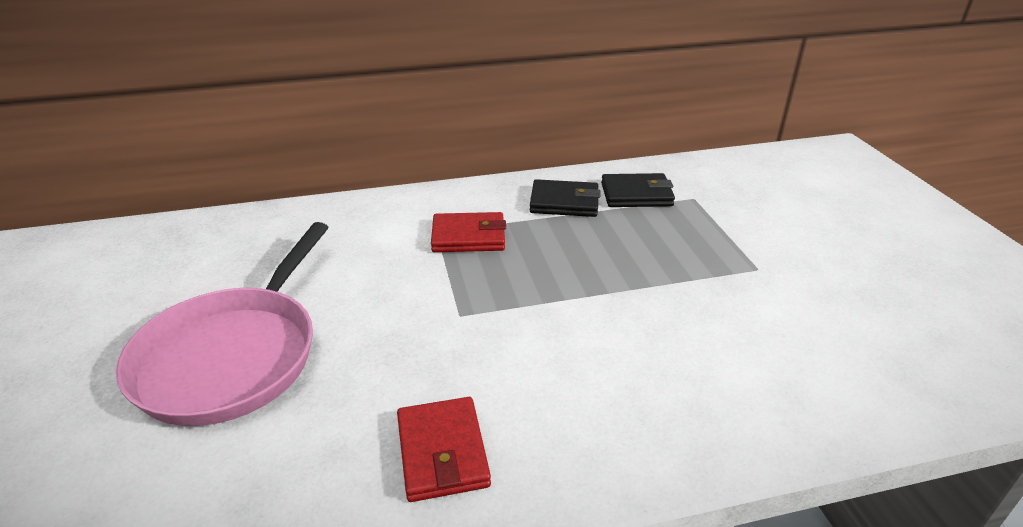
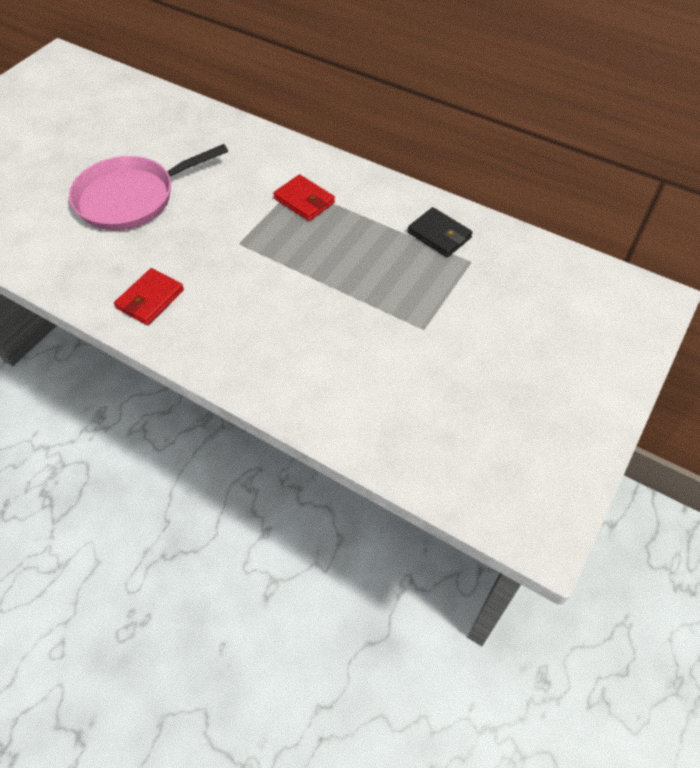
camera: 45 degrees right, 20 degrees up
black wallet [530,179,600,217] -> none

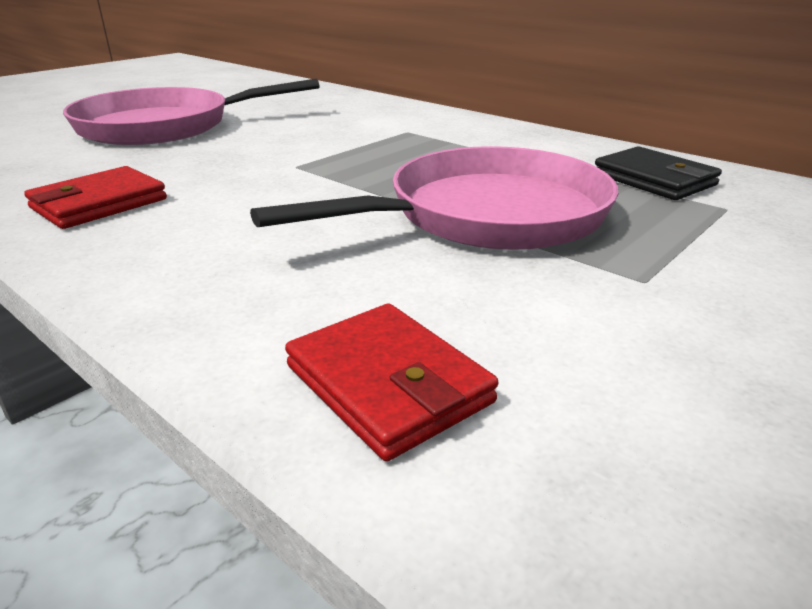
camera: 10 degrees right, 25 degrees down
red wallet [273,174,335,221] -> red wallet moved to [285,303,499,461]
none -> pink pan [250,146,618,250]

